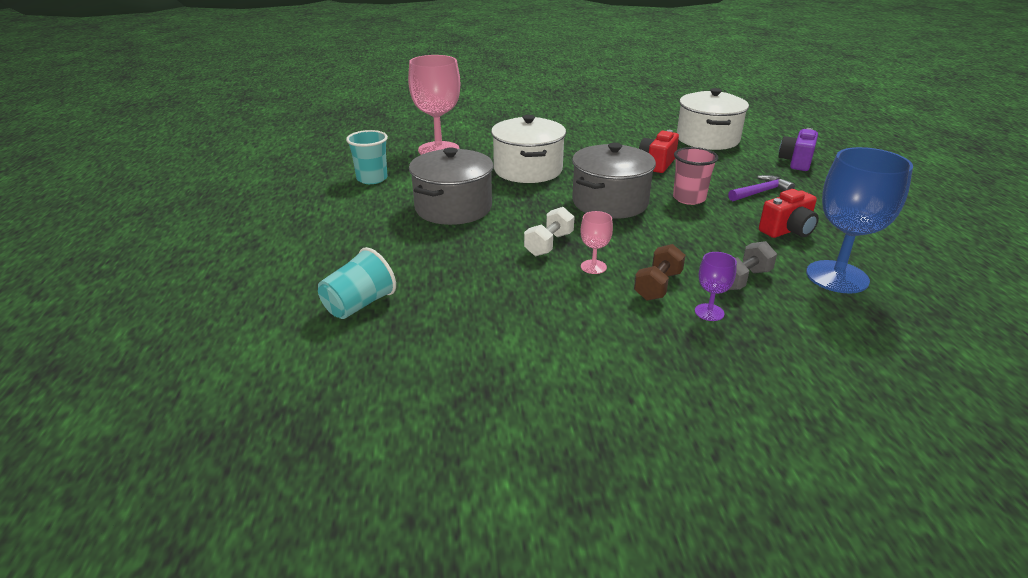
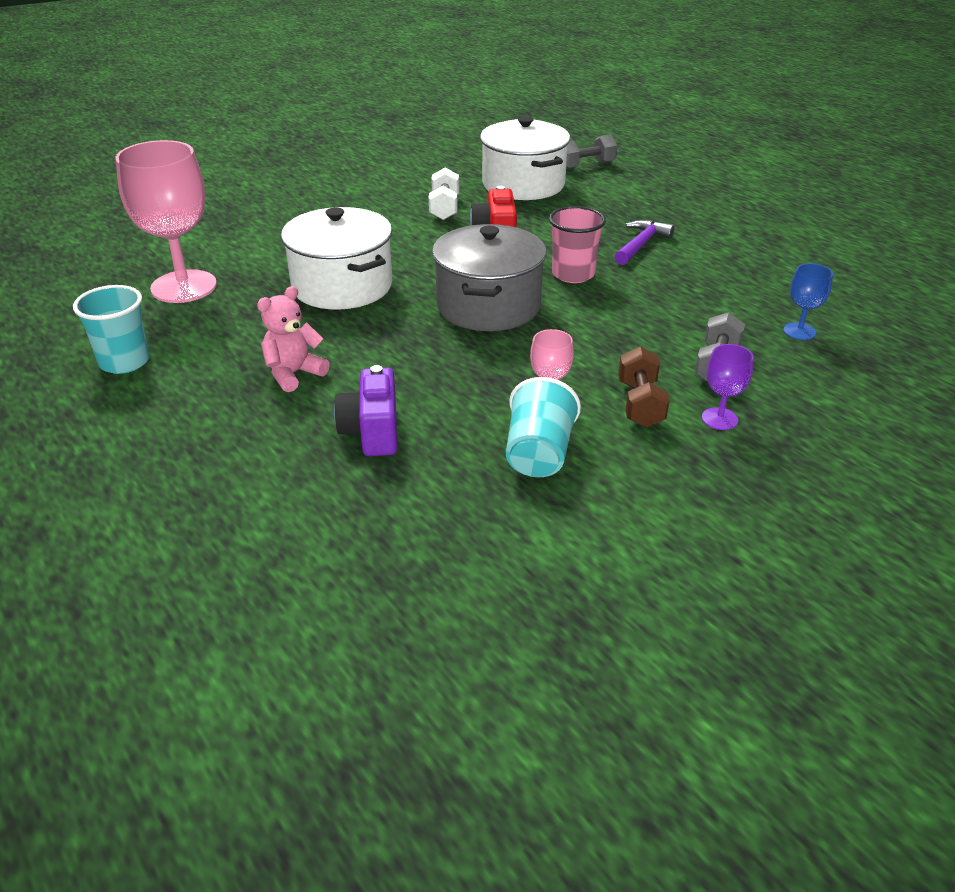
camera: 30 degrees left, 5 degrees up
turquoise cup [318,247,396,319] -> turquoise cup moved to [506,377,581,477]
grey pot [409,147,493,225] -> pink teddy bear [257,286,330,392]
white dumbbell [524,207,574,256] -> white dumbbell moved to [429,167,459,220]
red camera [759,189,819,238] -> none
purple camera [778,128,818,171] -> purple camera moved to [334,365,397,456]
blue goblet [806,147,913,294] -> blue goblet [784,263,833,340], size x0.46
none -> grey dumbbell [566,134,617,170]

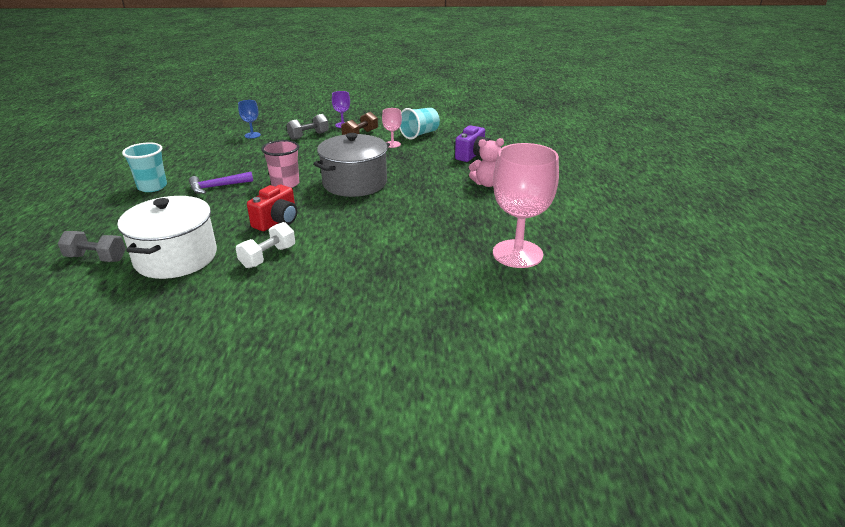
camera: 145 degrees left, 5 degrees down
turquoise cup [73,285,149,374] -> turquoise cup moved to [122,142,167,192]
white pot [281,207,392,310] -> none

